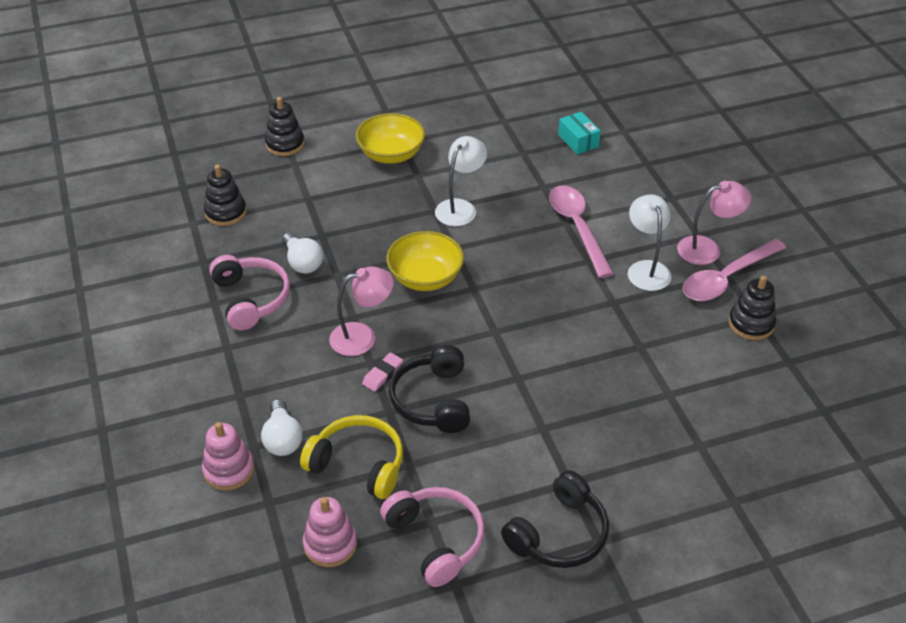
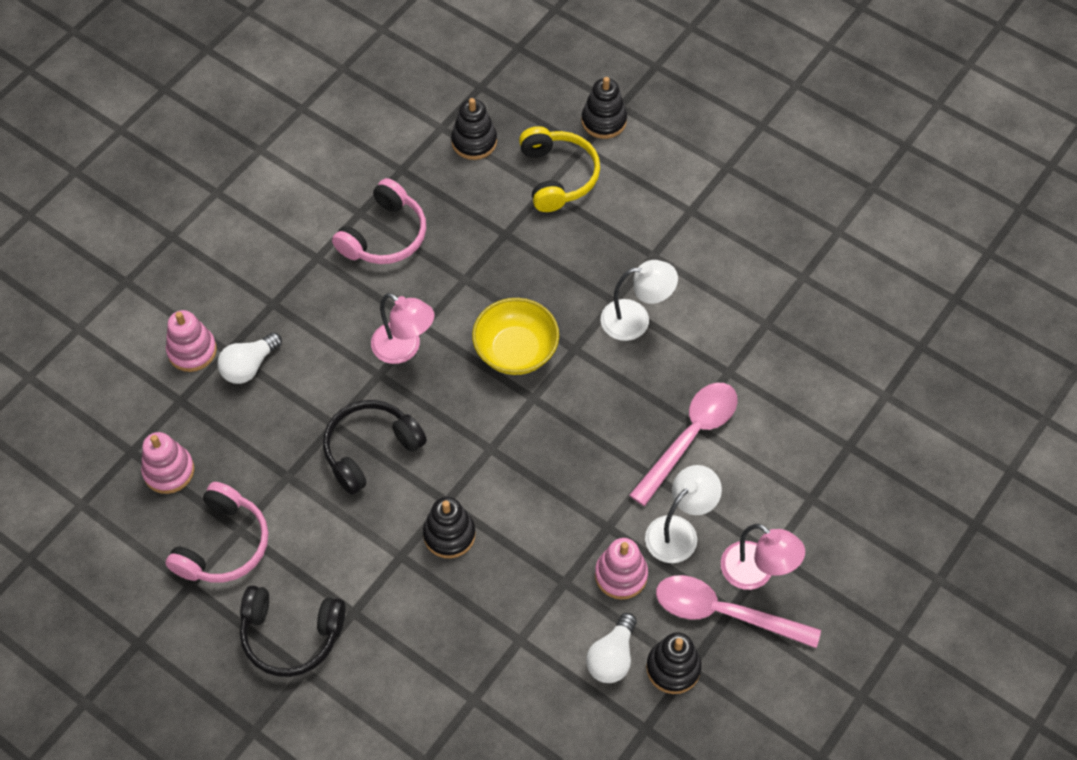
camera: 55 degrees right, 15 degrees up
white light bulb [282,233,323,274] -> white light bulb moved to [586,613,637,683]
yellow headphones [300,415,403,499] -> yellow headphones moved to [519,126,600,212]
yellow bowl [356,113,425,164] -> none
pink eraser [362,352,403,392] -> none
turquoise box [558,112,601,155] -> none
none -> black stacking toy [423,497,476,558]
none -> pink stacking toy [595,538,648,600]

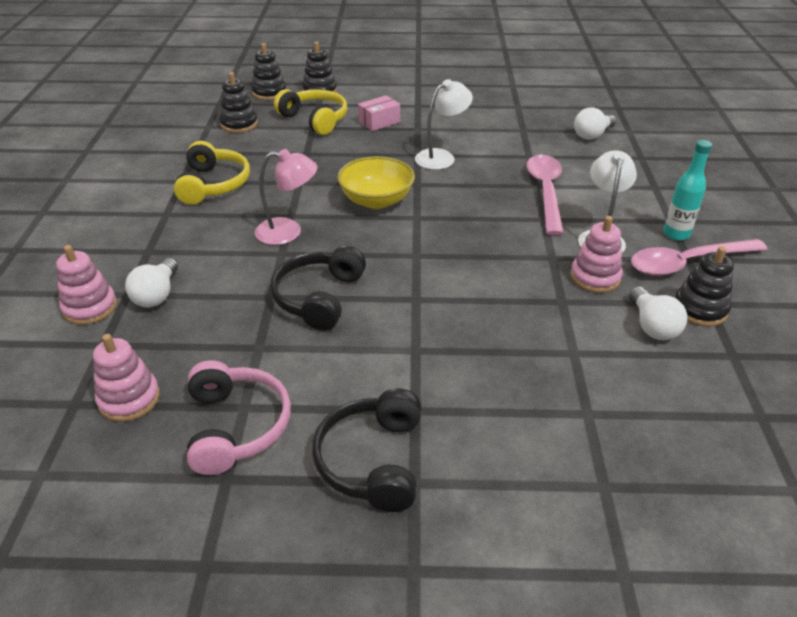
camera: 35 degrees left, 20 degrees down
black headphones [240,586,345,677] -> black headphones turned 120 degrees clockwise [312,388,421,512]
pink headphones [332,178,426,264] -> yellow headphones [174,141,250,205]
black stacking toy [423,497,476,558] -> black stacking toy moved to [251,43,286,100]
pink lamp [721,524,805,590] -> turquoise bottle [663,140,712,241]
none -> pink box [358,95,400,131]
none -> white light bulb [574,107,616,140]

